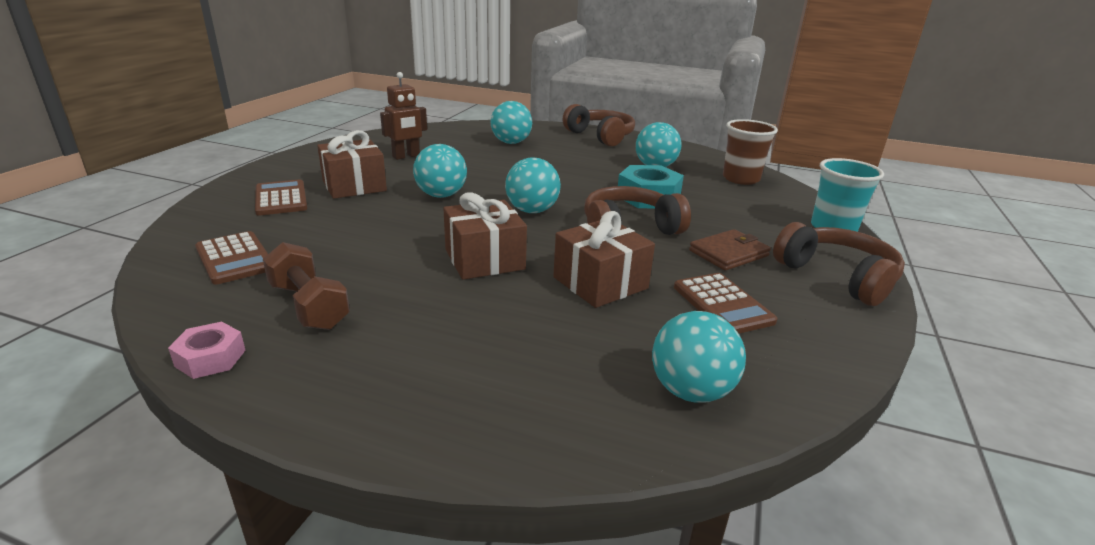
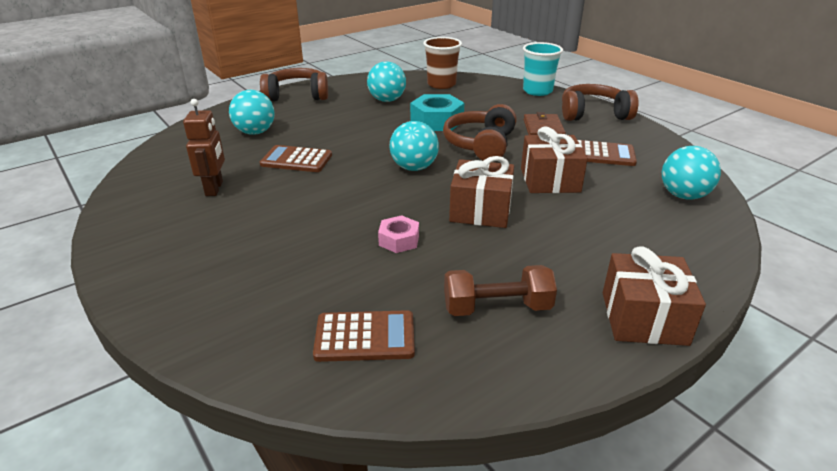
camera: 55 degrees left, 5 degrees up
pink nut [168,322,246,379] -> pink nut moved to [378,215,419,253]
brown calculator [255,179,307,216] -> brown calculator moved to [260,145,332,172]
brown gift [317,130,387,199] -> brown gift moved to [603,247,706,346]
turquoise ball [413,144,467,198] -> none

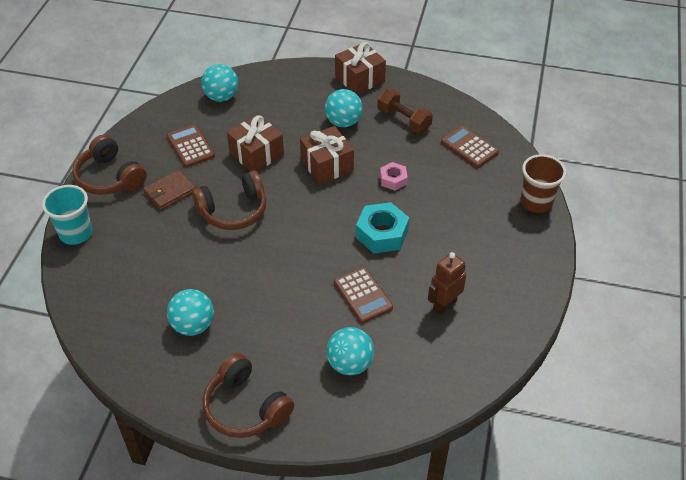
camera: 130 degrees left, 15 degrees up
turquoise ball [390,121,439,171] -> turquoise ball moved to [325,89,363,127]
turquoise nut [410,94,464,131] -> turquoise nut moved to [356,202,409,254]
brown cup [423,37,462,89] -> brown cup moved to [520,154,566,213]

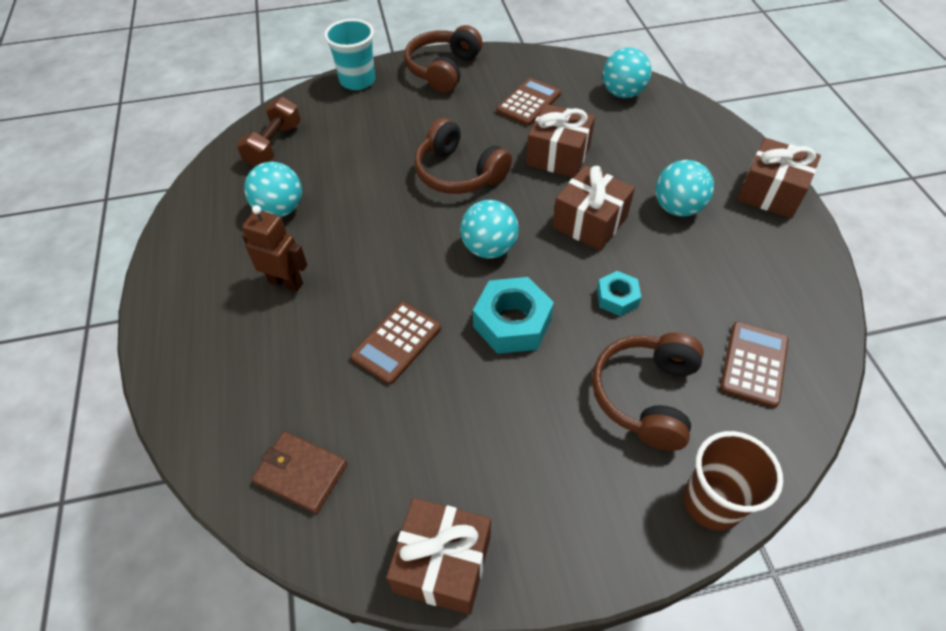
camera: 65 degrees right, 5 degrees up
brown wallet [143,170,196,210] -> brown wallet moved to [251,431,347,514]
brown headphones [203,353,294,438] -> brown headphones moved to [592,332,704,451]
turquoise ball [326,327,374,375] -> turquoise ball moved to [460,200,519,258]
brown dumbbell [377,89,433,133] -> brown dumbbell moved to [237,97,301,167]
pink nut [380,162,408,190] -> turquoise nut [597,271,641,316]
brown robot [428,252,466,315] -> brown robot moved to [242,205,307,292]
none -> brown gift [386,498,491,615]

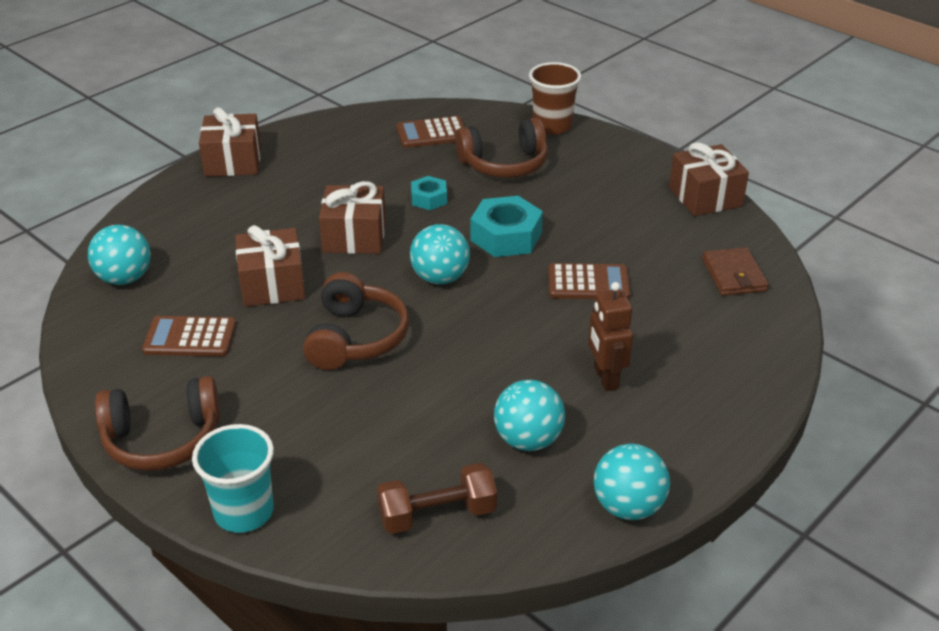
camera: 125 degrees left, 15 degrees down
turquoise ball [655,160,714,217] -> turquoise ball moved to [594,444,670,520]

